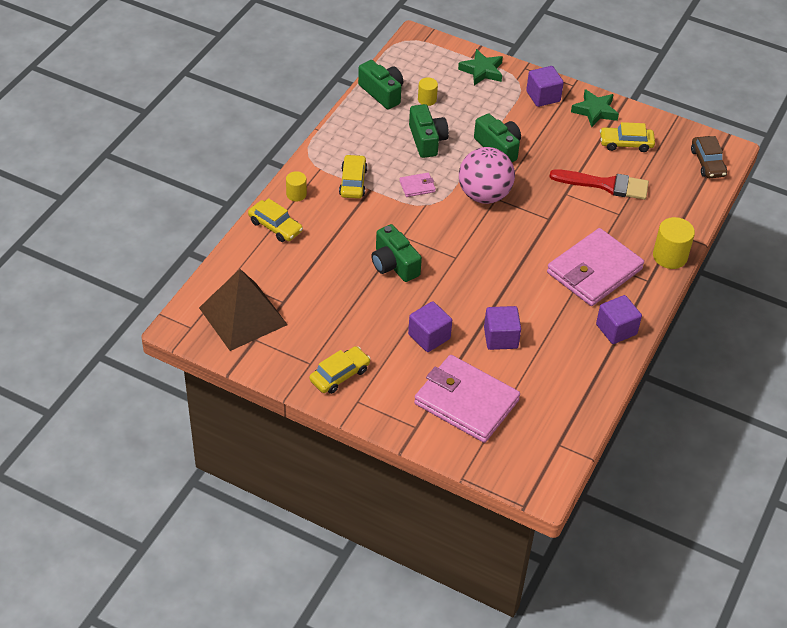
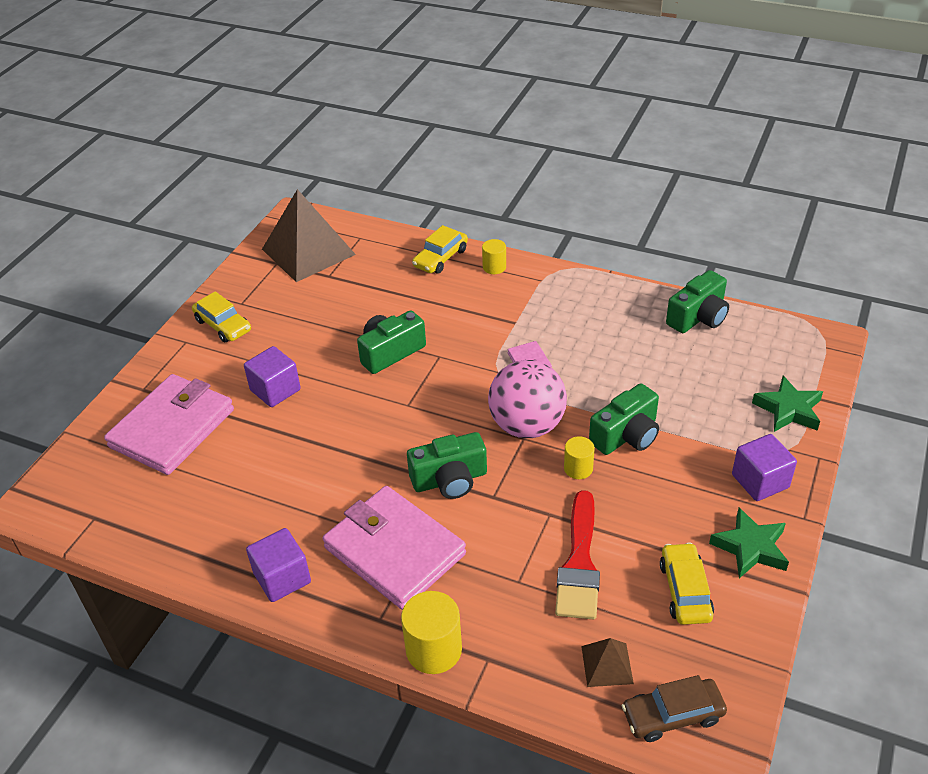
camera: 90 degrees right, 5 degrees down
yellow car [339,154,368,199] -> none
green camera [409,104,449,158] -> green camera moved to [407,432,487,499]
yellow cylinder [418,77,438,106] -> yellow cylinder moved to [564,436,595,479]
purple cube [484,306,521,350] -> none
none -> brown pyramid [581,638,634,687]

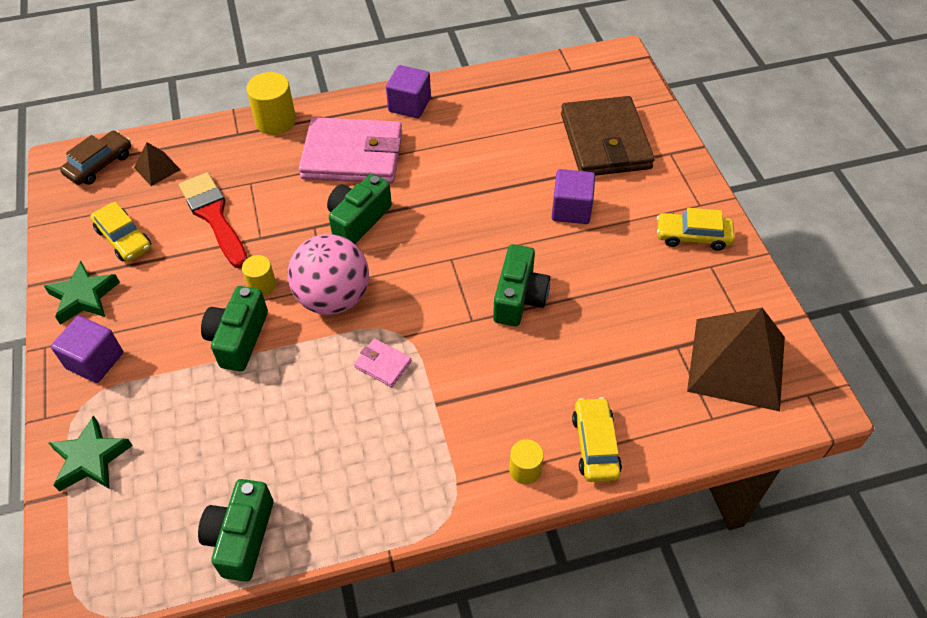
camera: 140 degrees right, 10 degrees up
pink wallet [104,374,234,475] -> brown wallet [561,96,655,176]

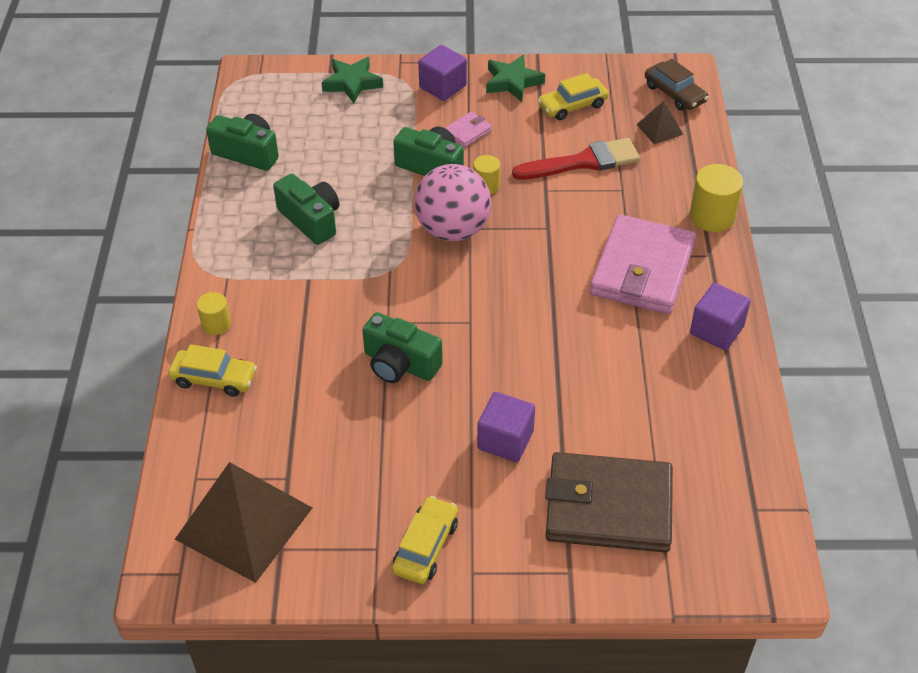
camera: 105 degrees right, 5 degrees down
green camera [327,174,392,244] -> green camera moved to [273,174,339,245]
pink wallet [354,339,412,387] -> pink wallet moved to [445,112,492,148]

